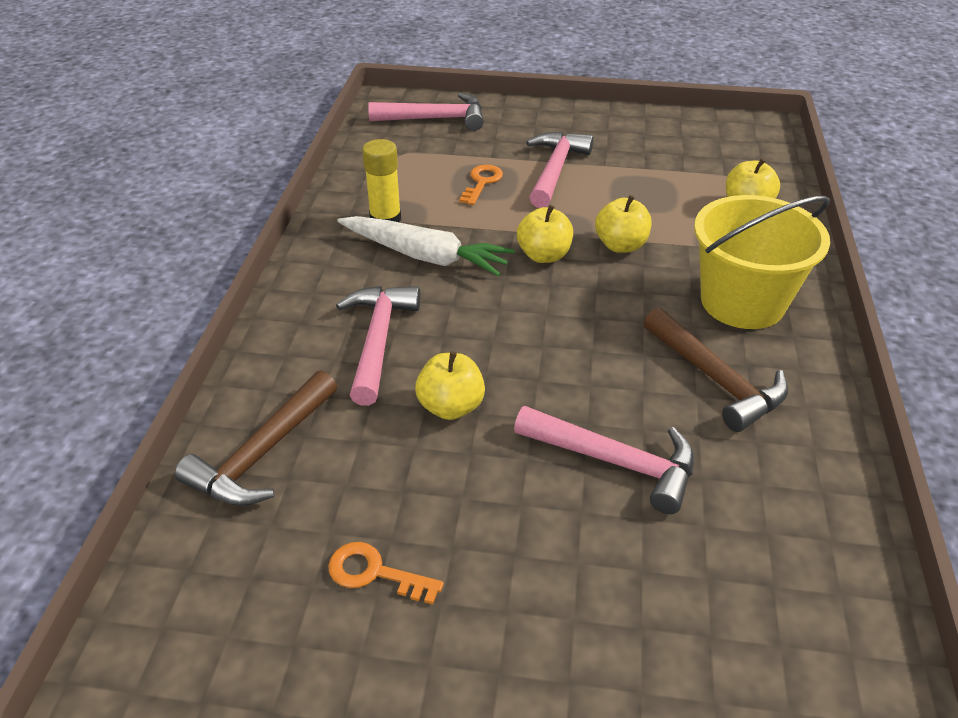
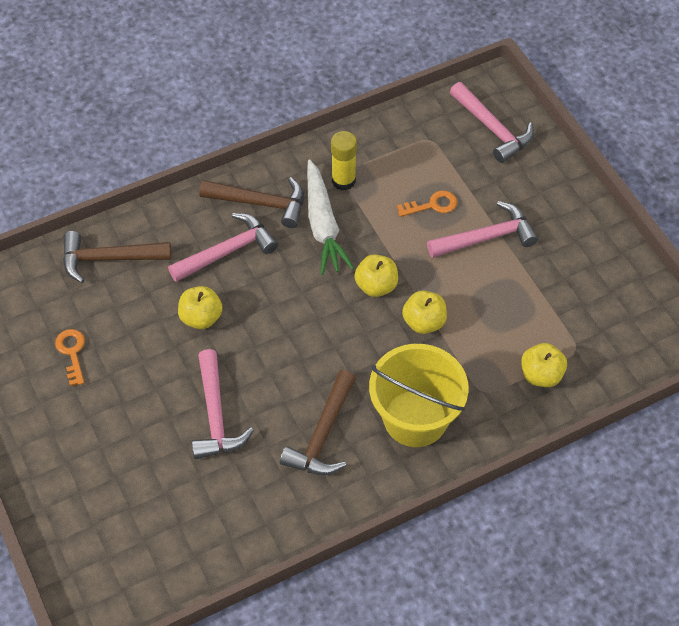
camera: 55 degrees right, 15 degrees up
none -> brown hammer [199,177,304,228]

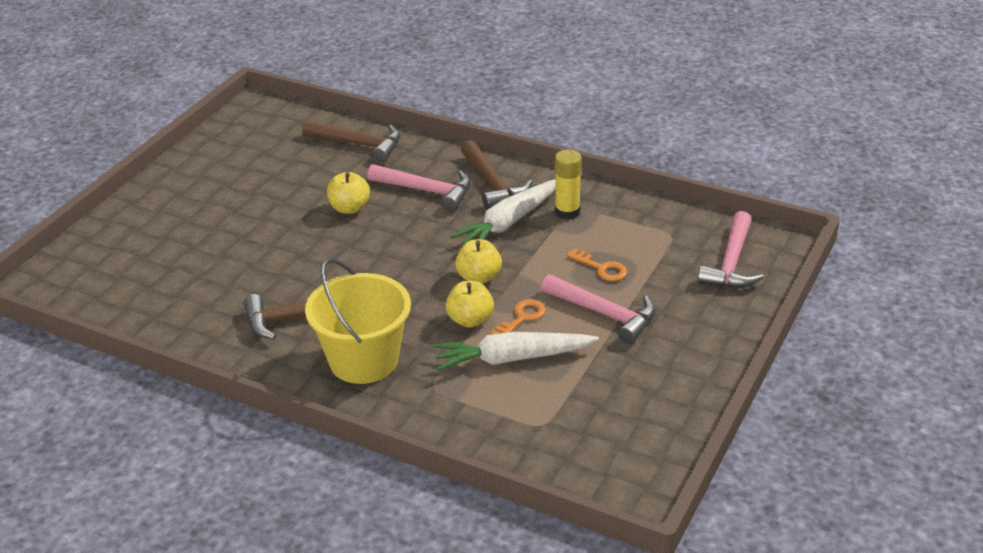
camera: 55 degrees right, 20 degrees down
orange key [55,329,85,386] -> orange key moved to [490,299,546,335]
brown hammer [63,231,171,283] -> brown hammer turned 150 degrees clockwise [302,120,400,162]
pink hammer [192,349,254,459] -> none
yellow apple [521,343,567,387] -> none
none -> white carrot [433,332,599,371]

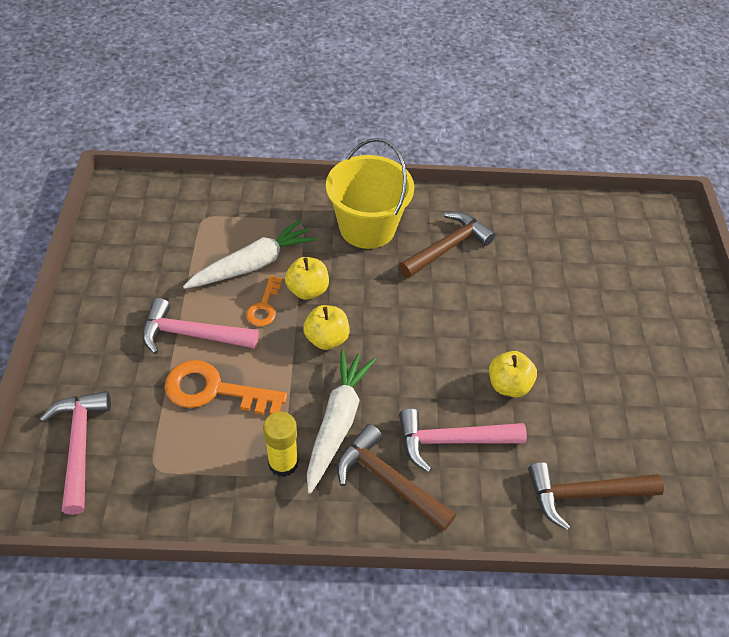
camera: 150 degrees right, 15 degrees up
orange key [567,248,627,281] -> orange key [165,360,287,415], size x1.76

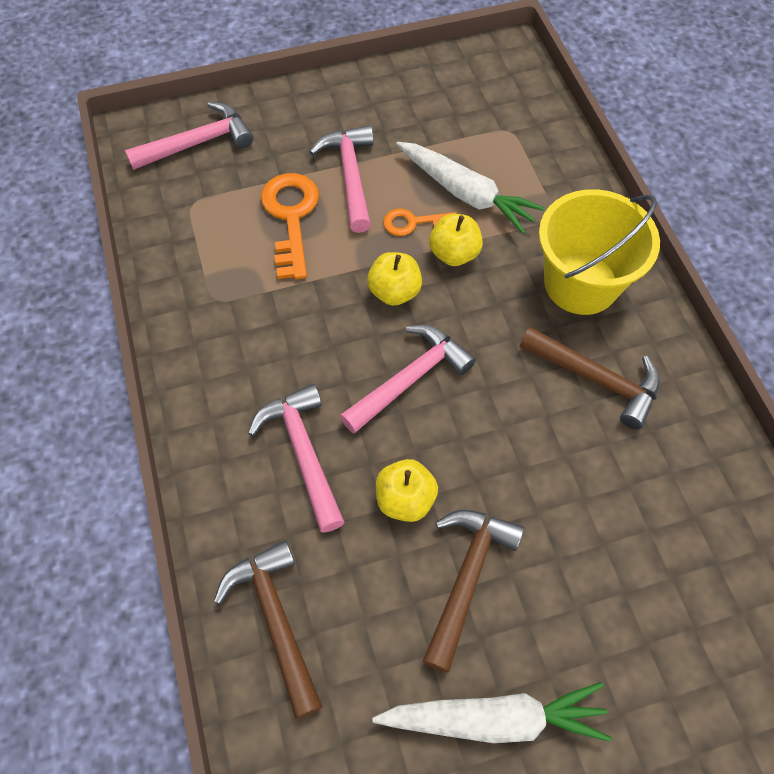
camera: 75 degrees right, 10 degrees up
yellow glue stick [263,412,298,477] -> none
white carrot [307,350,376,494] -> white carrot moved to [372,682,612,743]
brown hammer [337,424,456,532] -> brown hammer moved to [423,510,524,673]
none -> pink hammer [340,325,476,434]

